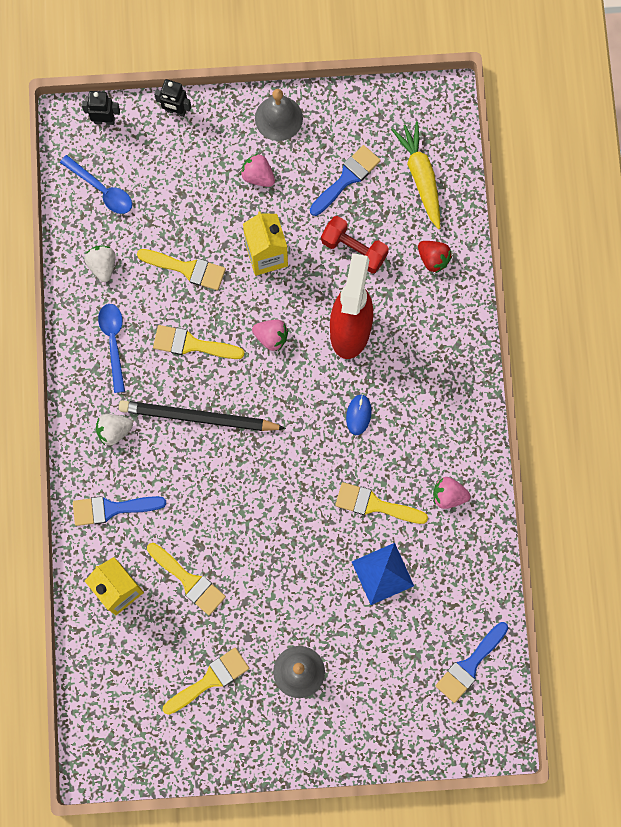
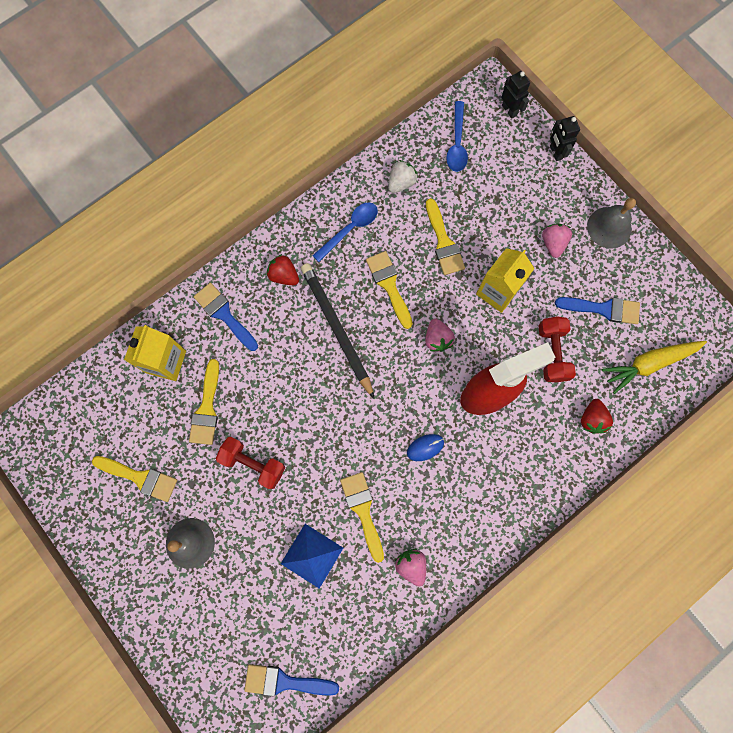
camera: 55 degrees right, 0 degrees up
white strawberry [96,414,133,445] -> red strawberry [266,254,299,285]
yellow carrot [391,121,440,229] -> yellow carrot turned 150 degrees counterclockwise [602,341,707,394]
none -> red dumbbell [216,437,285,489]

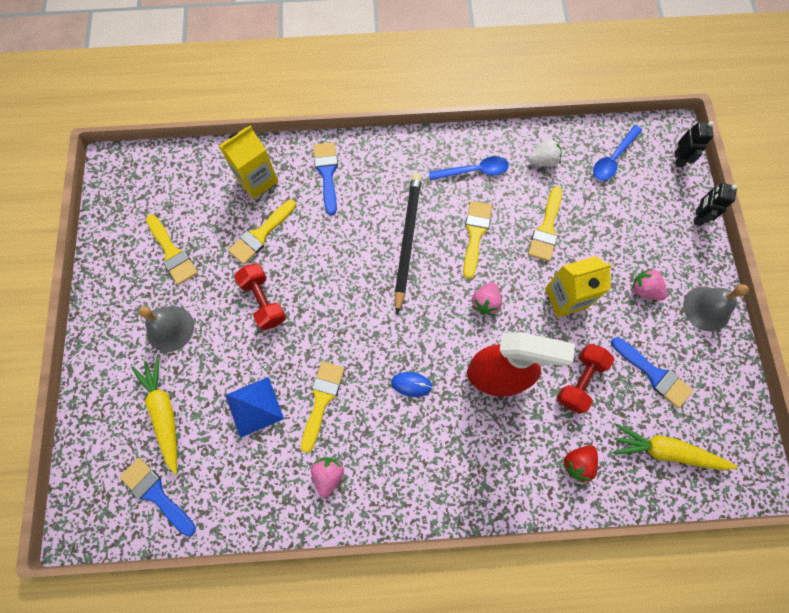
camera: 35 degrees right, 5 degrees down
red strawberry [266,254,299,285] -> none
pink strawberry [542,223,572,258] -> pink strawberry turned 90 degrees counterclockwise [632,268,667,301]
none -> yellow carrot [131,357,177,474]

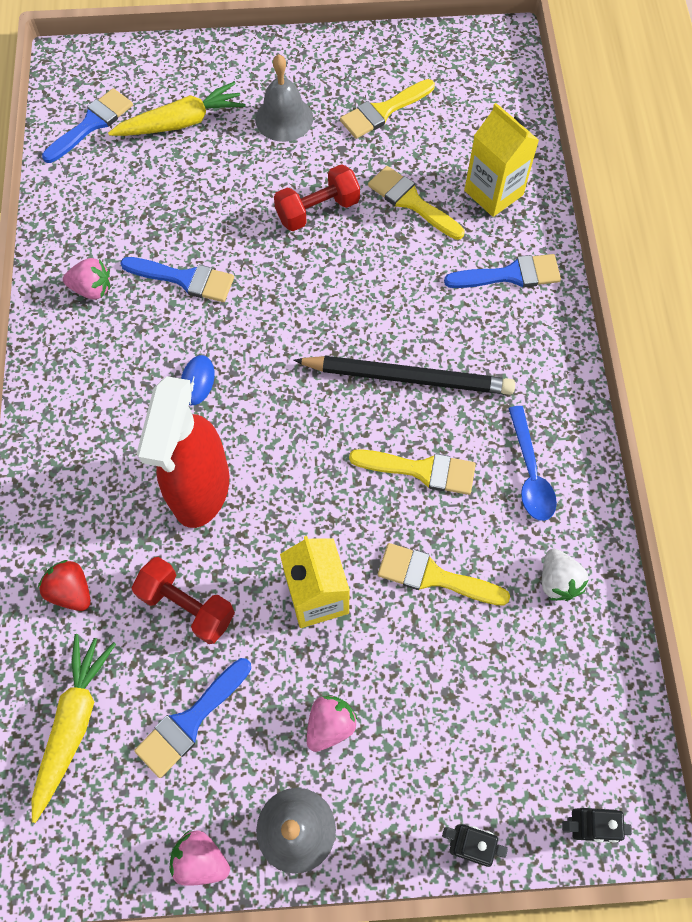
camera: 90 degrees right, 5 degrees down
blue pyramid [225,377,284,438] -> none
yellow brush [301,361,345,453] -> blue brush [121,257,234,302]
pink strawberry [472,282,502,315] -> pink strawberry moved to [169,831,230,886]
blue spoon [593,125,642,181] -> none

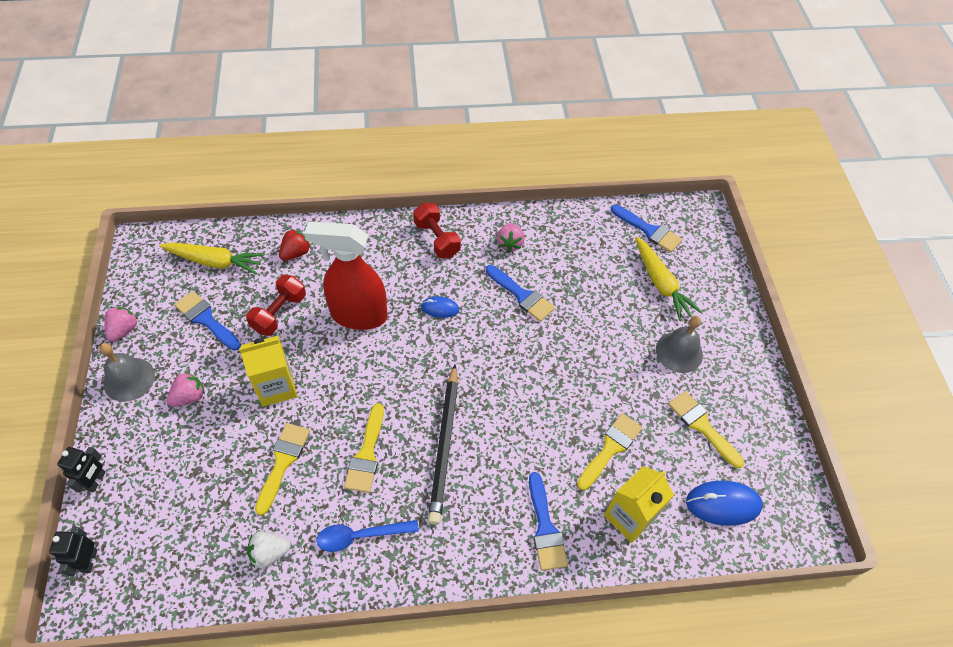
camera: 85 degrees right, 10 degrees down
blue brush [121,257,234,302] -> blue brush turned 60 degrees counterclockwise [486,265,555,322]
red dumbbell [274,164,360,231] -> red dumbbell moved to [413,203,461,258]
pink strawberry [307,695,358,752] -> pink strawberry turned 75 degrees counterclockwise [167,372,205,407]
none -> blue mouse [686,481,763,526]

